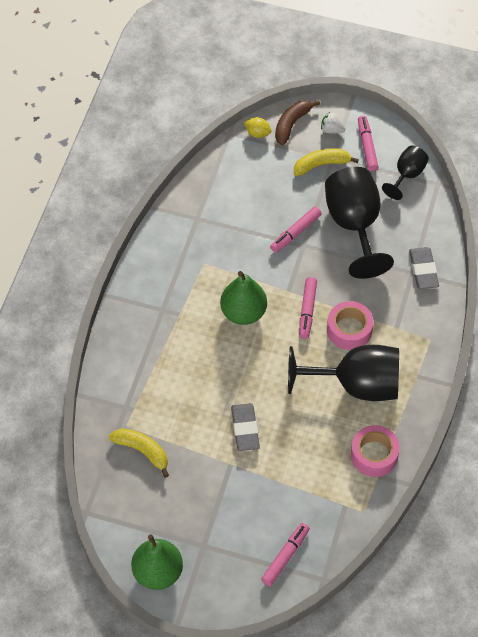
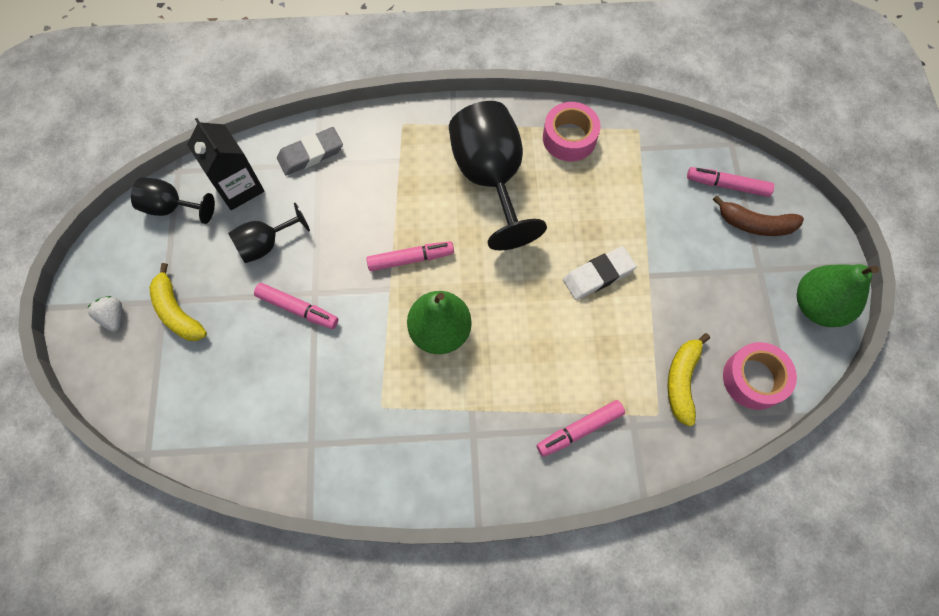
camera: 110 degrees left, 10 degrees up
grey eraser [231,403,260,451] -> white eraser [563,246,637,300]
yellow lemon [244,117,271,138] -> none
brown banana [275,100,320,145] -> brown banana moved to [713,195,804,236]
white strawberry [321,112,346,134] -> white strawberry turned 150 degrees clockwise [87,296,122,331]
black goblet [325,167,394,279] -> black goblet [228,203,310,263], size x0.53
pink tape [327,301,373,350] -> pink tape moved to [723,342,797,410]
pink marker [358,116,378,171] -> pink marker moved to [537,400,625,457]
none -> black carton [187,118,265,210]

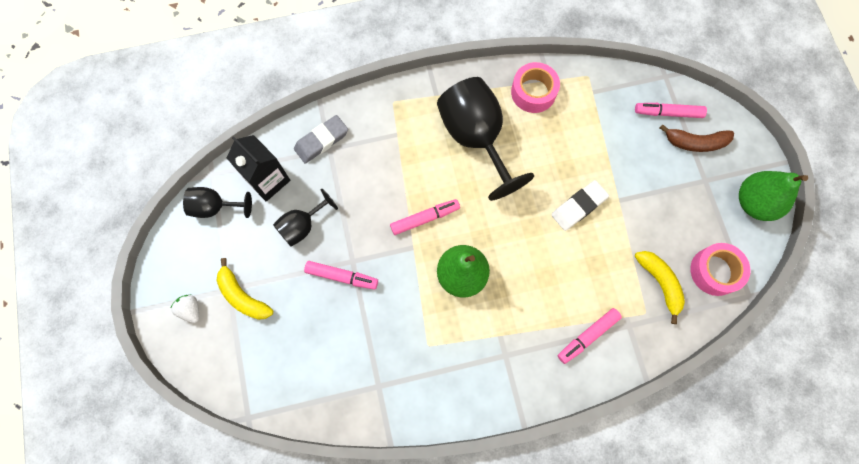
camera: 10 degrees left, 5 degrees up
yellow banana [667,333,710,427] -> yellow banana turned 150 degrees clockwise [635,251,685,324]

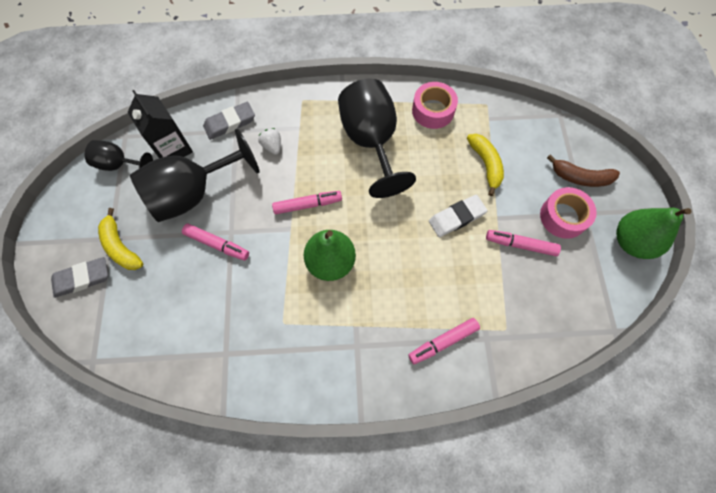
camera: 10 degrees right, 5 degrees down
white strawberry [170,294,199,323] -> white strawberry moved to [258,128,281,155]
black goblet [273,189,338,247] -> black goblet [130,128,260,222], size x1.90
pink marker [635,103,707,118] -> pink marker moved to [486,230,561,256]
yellow banana [635,251,685,324] -> yellow banana moved to [467,134,504,196]
pink tape [690,243,750,296] -> pink tape moved to [540,187,597,239]
none -> grey eraser [51,257,108,298]

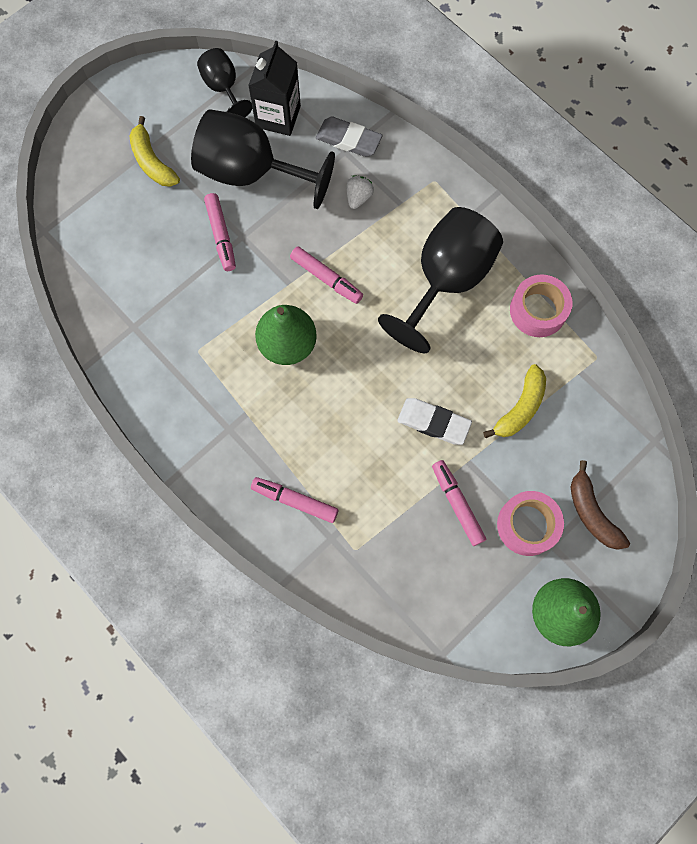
camera: 50 degrees right, 5 degrees up
grey eraser [51,257,108,298] -> none
yellow banana [98,208,143,270] -> yellow banana turned 45 degrees counterclockwise [130,116,180,187]

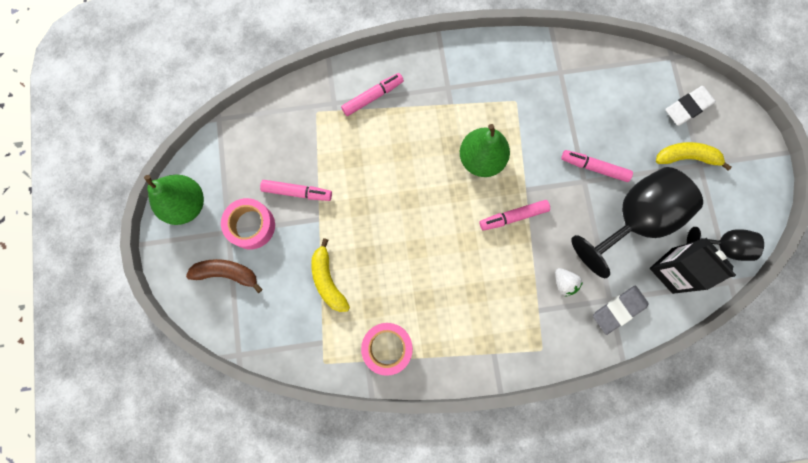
camera: 125 degrees right, 5 degrees up
black goblet [378,207,503,353] -> none
white eraser [397,398,472,445] -> white eraser moved to [665,86,716,126]

